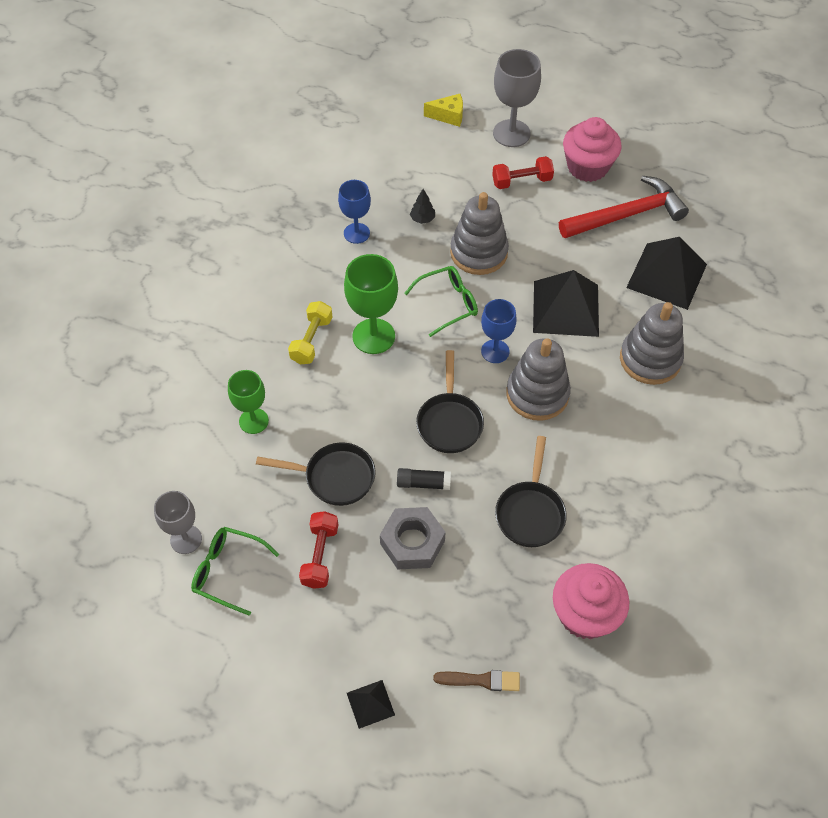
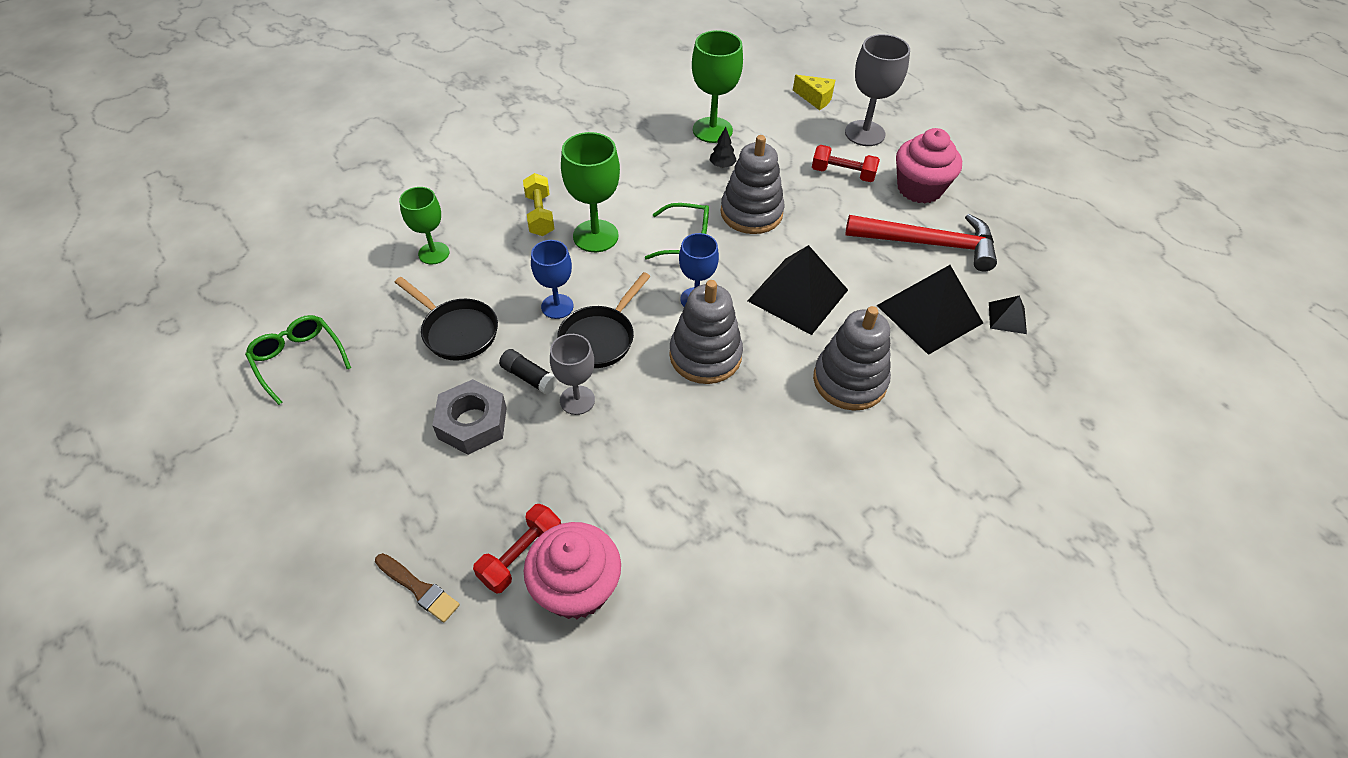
camera: 30 degrees right, 5 degrees down
grey goblet [154,491,202,554] -> grey goblet moved to [550,334,595,415]
yellow dumbbell [288,301,333,364] -> yellow dumbbell turned 60 degrees counterclockwise [523,173,554,236]
red dumbbell [299,511,338,589] -> red dumbbell moved to [473,504,561,594]
blue goblet [338,180,371,244] -> blue goblet moved to [531,240,573,319]
black pyramid [347,680,395,729] -> black pyramid moved to [989,295,1027,334]
black pan [495,436,567,547] -> none
none -> green goblet [692,30,743,143]

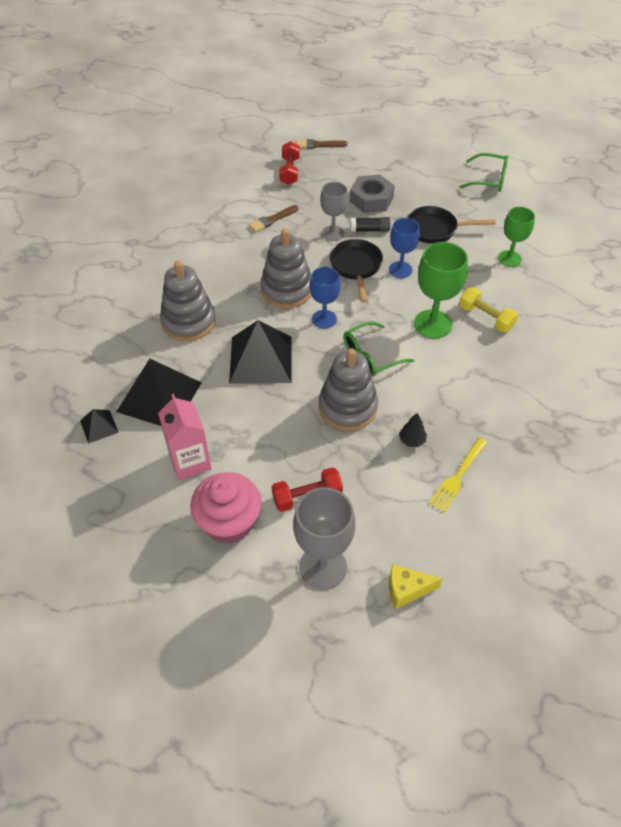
camera: 145 degrees right, 0 degrees up
pink cupcake [524,522,621,619] -> none
green goblet [692,30,743,143] -> yellow fork [429,438,487,513]
red hammer [845,214,997,271] -> pink carton [158,394,212,480]
none -> brown brush [249,205,299,232]

